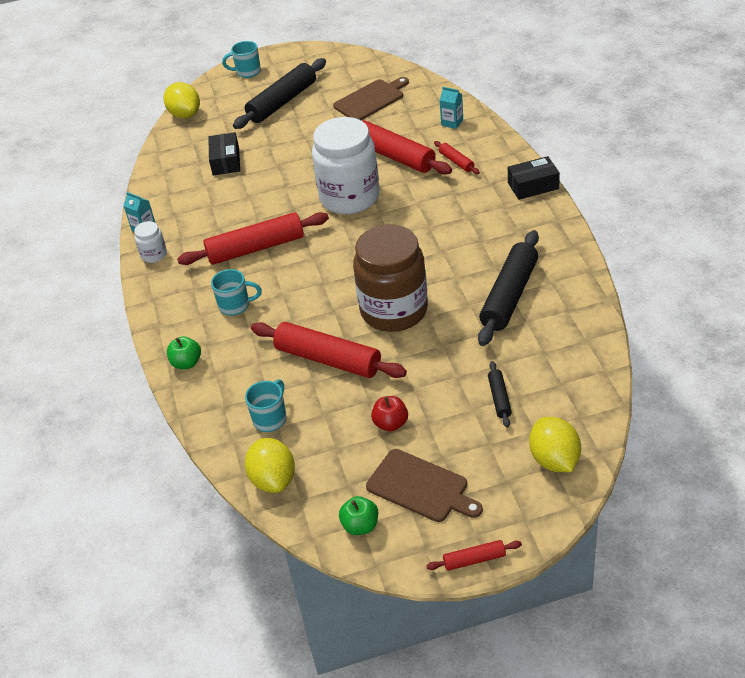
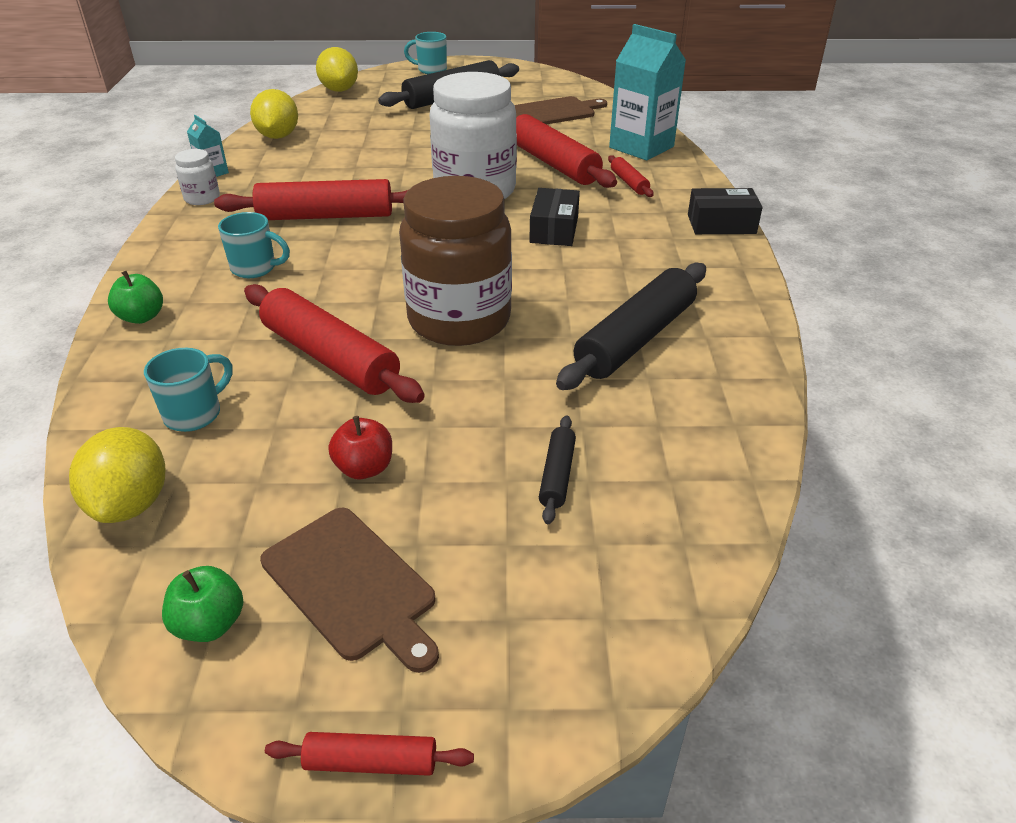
camera: 10 degrees right, 5 degrees down
black box [208,132,240,176] -> black box moved to [529,188,580,246]
turquoise carton [440,87,463,129] -> turquoise carton [609,24,686,161], size x2.14
yellow lemon [529,417,581,472] -> yellow lemon moved to [250,89,298,139]

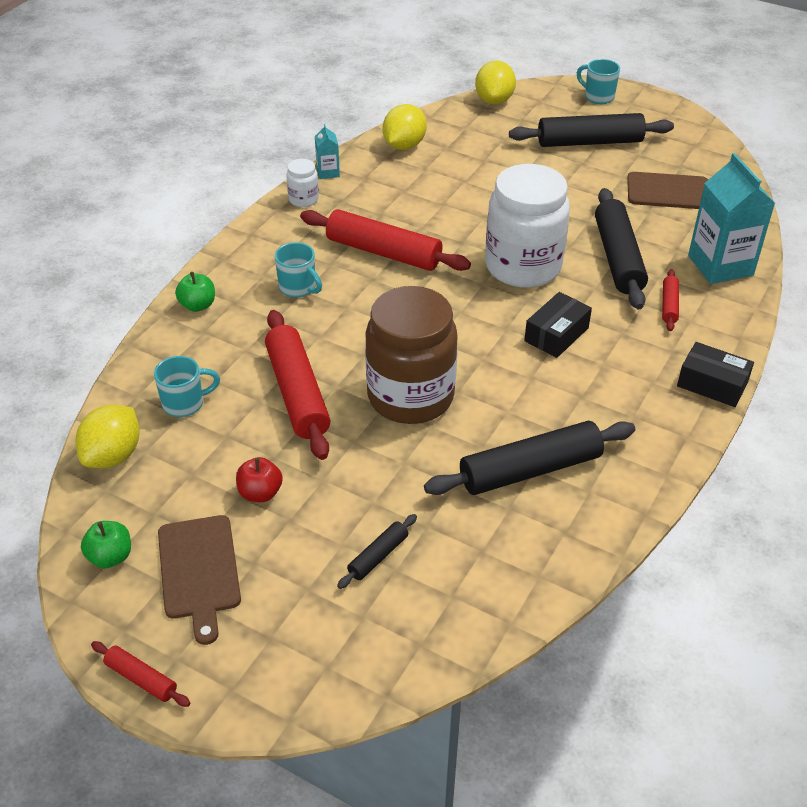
camera: 30 degrees right, 5 degrees up
red rolling pin [516,114,617,188] -> black rolling pin [595,188,648,309]

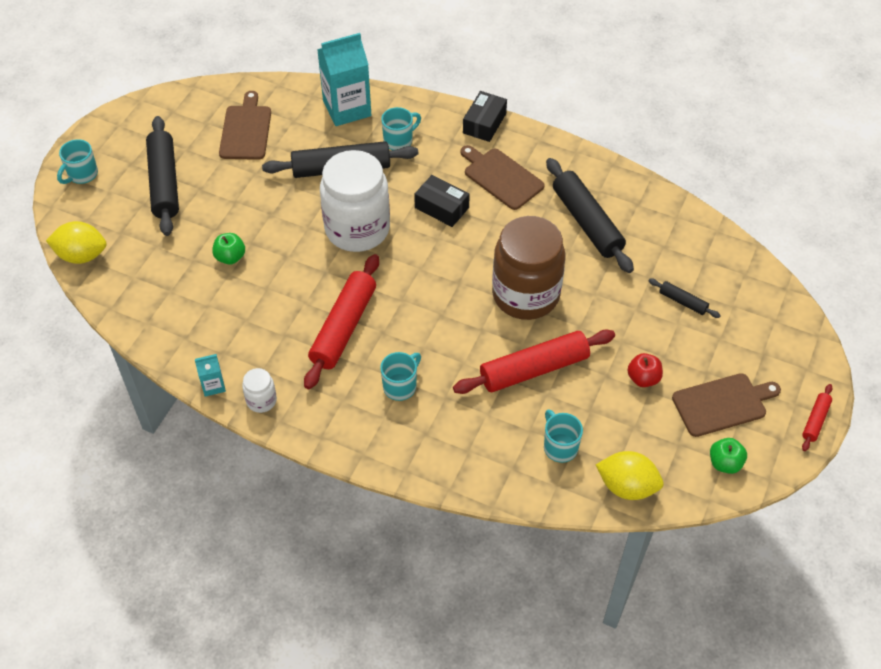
camera: 95 degrees left, 10 degrees up
green apple [175,272,215,312] -> green apple moved to [212,233,245,265]
yellow lemon [383,104,427,150] -> none
red rolling pin [662,269,679,331] -> turquoise mug [381,107,421,150]
none -> brown cutting board [460,145,545,210]

